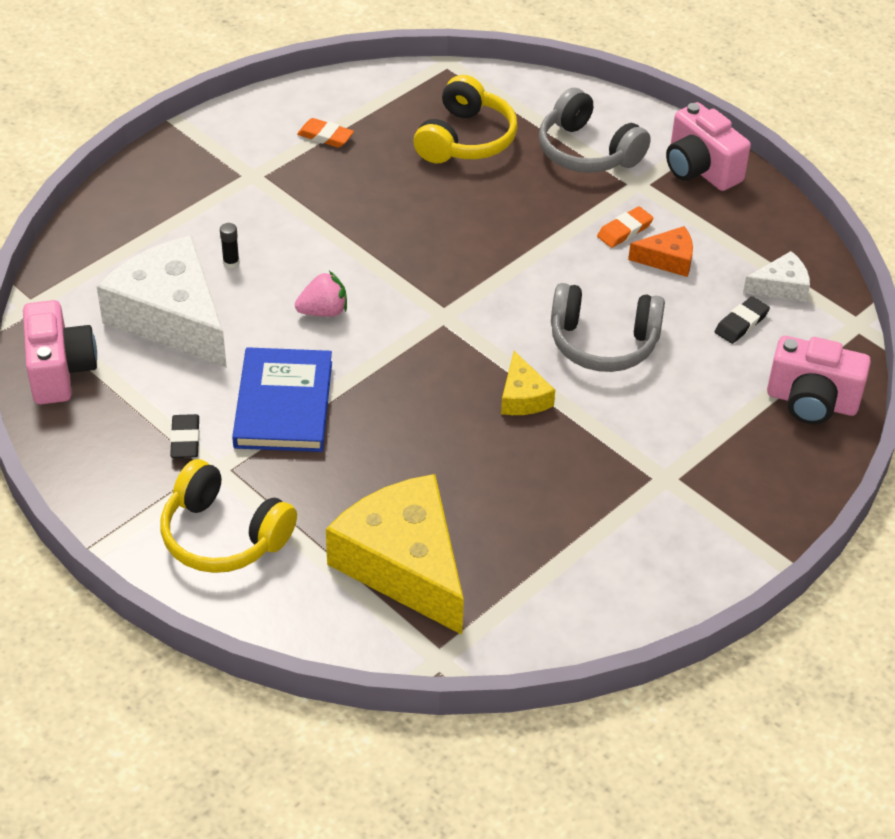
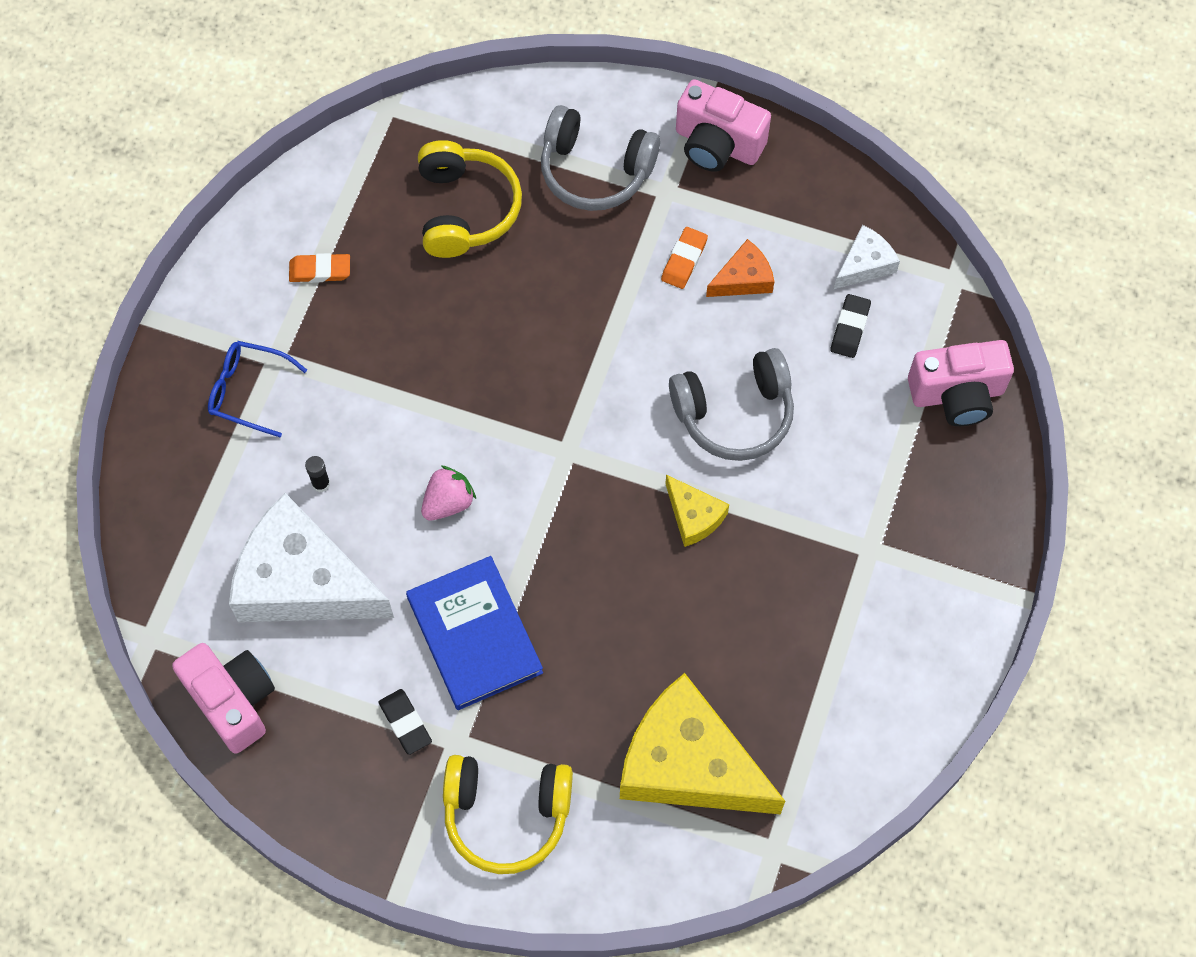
camera: 25 degrees left, 20 degrees up
none -> blue glasses [208,341,307,437]

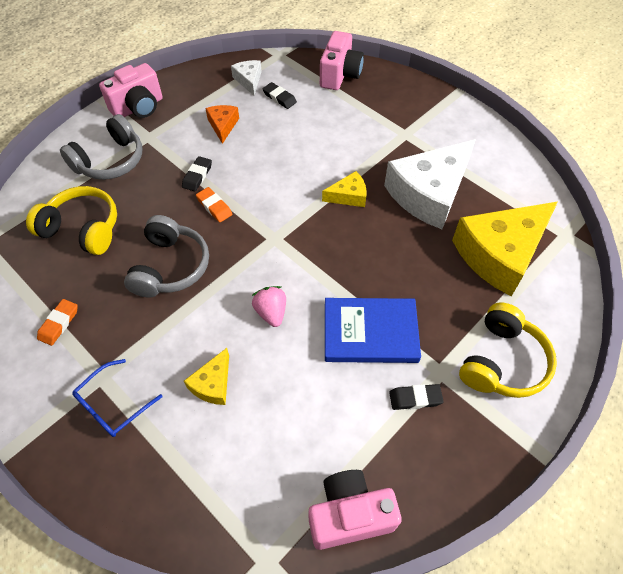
camera: 65 degrees left, 10 degrees down
white cheese [229,493,394,622] -> white cheese moved to [384,139,476,229]
black glue stick [305,456,330,492] -> yellow cheese [184,348,229,405]
orange eraser [661,227,708,289] -> orange eraser moved to [196,187,233,222]
grey headphones [669,348,794,461] -> grey headphones moved to [124,215,209,298]
none -> black eraser [182,156,212,192]

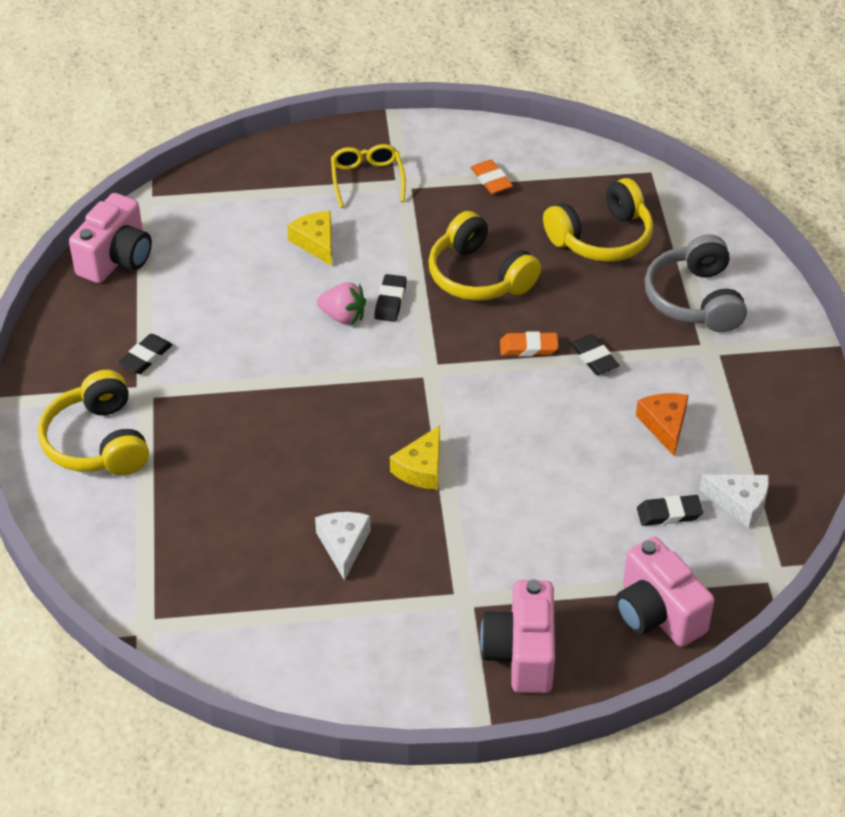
camera: 130 degrees right, 10 degrees down
blue glasses [72,359,162,437] -> yellow glasses [331,144,406,208]
pink camera [99,63,163,118] -> pink camera moved to [480,579,555,693]
grey headphones [124,215,209,298] -> yellow headphones [428,211,541,301]
orange cheese [205,105,239,144] -> orange cheese turned 135 degrees counterclockwise [636,393,688,456]
blue book [325,298,421,363] -> none
white cheese [384,139,476,229] -> white cheese [315,512,371,581], size x0.46
yellow cheese [452,202,558,296] -> none
none -> black eraser [374,274,407,322]

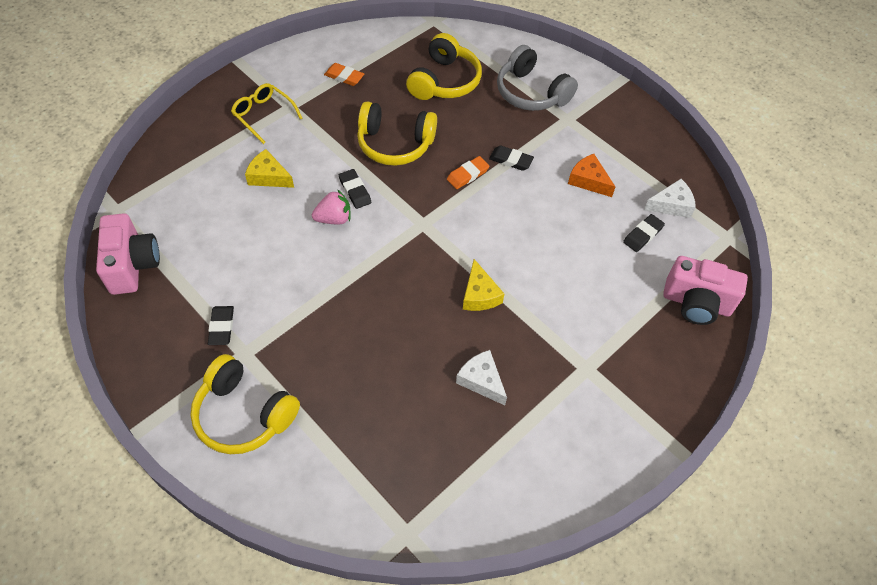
camera: 40 degrees left, 10 degrees up
pink camera [480,579,555,693] -> none

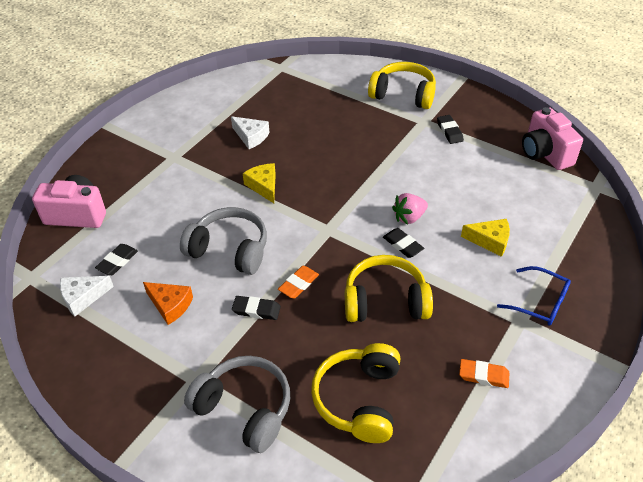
camera: 170 degrees right, 10 degrees down
yellow glasses [231,83,302,144] -> blue glasses [497,266,571,326]
none -> grey headphones [180,207,267,275]

